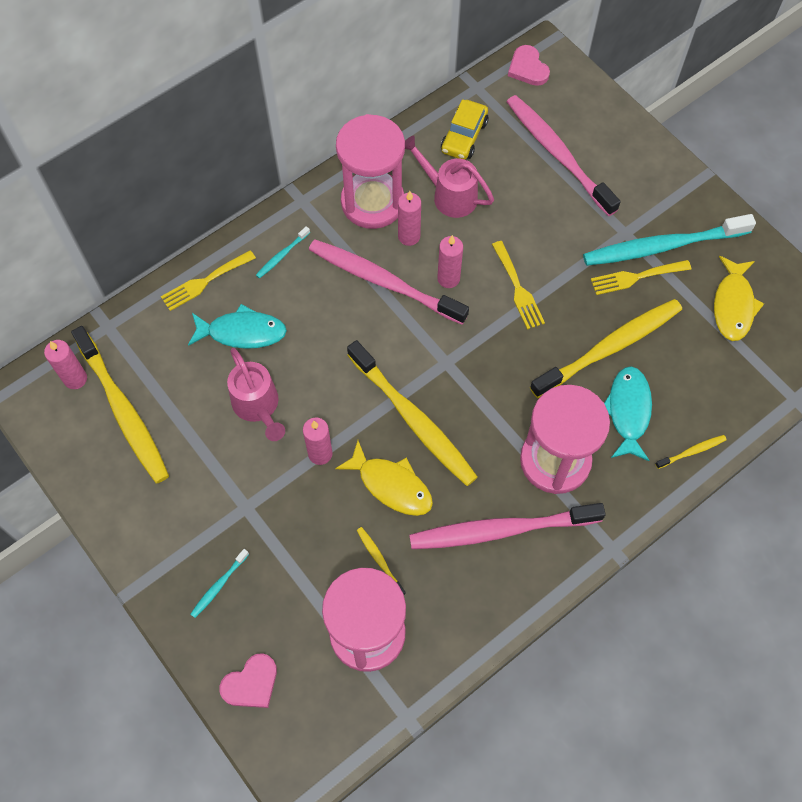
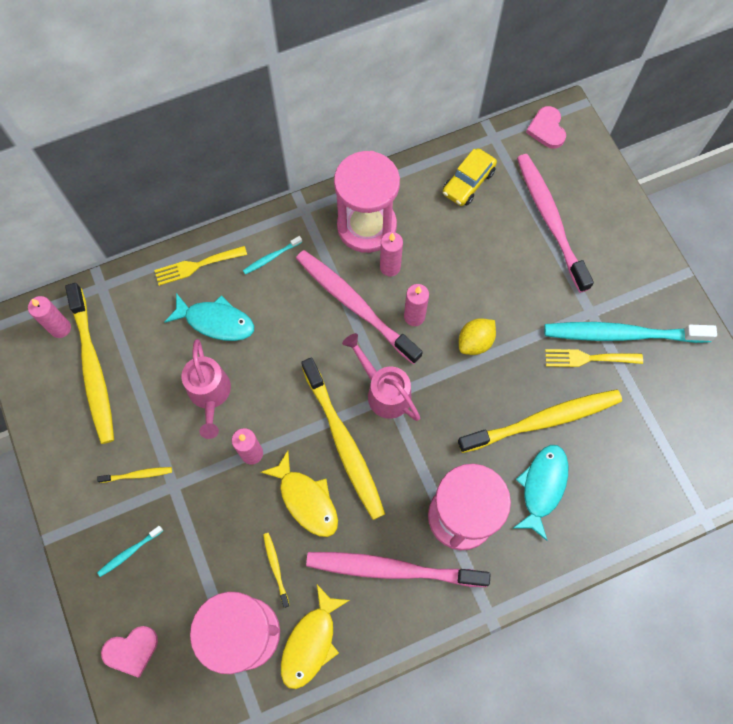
camera: 15 degrees right, 5 degrees up
pink watering can [405,135,494,218] -> pink watering can moved to [342,333,420,421]
yellow fork [492,241,545,330] -> yellow lemon [459,318,496,355]
yellow toothbrush [655,435,727,469] -> yellow toothbrush moved to [97,467,172,483]
yellow fish [714,256,764,341] -> yellow fish moved to [281,585,350,689]

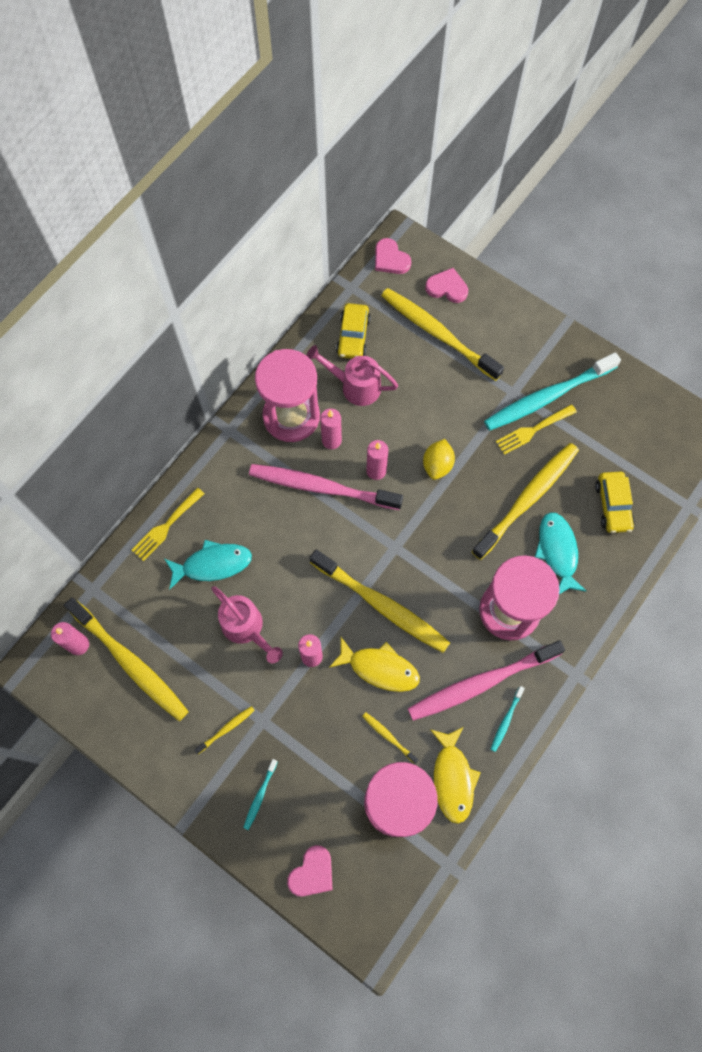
camera: 30 degrees left, 0 degrees up
turquoise toothbrush [243,236,302,274] -> turquoise toothbrush moved to [490,686,525,752]
pink watering can [342,333,420,421] -> pink watering can moved to [306,345,398,406]
pink toothbrush [517,154,594,293] -> yellow toothbrush [381,288,504,381]
none -> pink heart [425,268,468,303]
none -> yellow car [595,472,635,533]

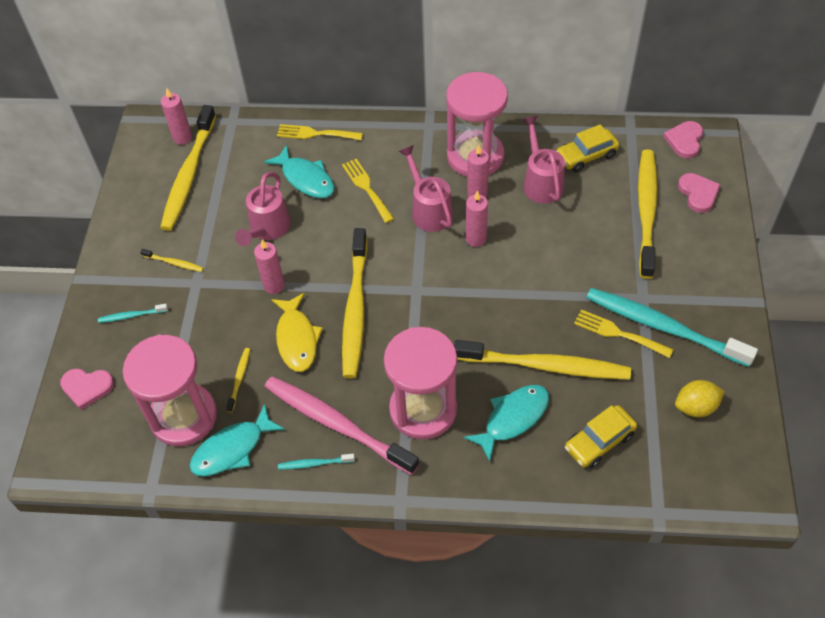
camera: 60 degrees right, 15 degrees down
pink toothbrush [249,464,403,510] -> pink watering can [399,145,453,232]
yellow lemon [423,439,455,480] -> yellow lemon moved to [675,380,725,417]
yellow fish [431,727,481,824] -> turquoise fish [189,404,285,476]
none -> yellow fork [342,159,394,223]

